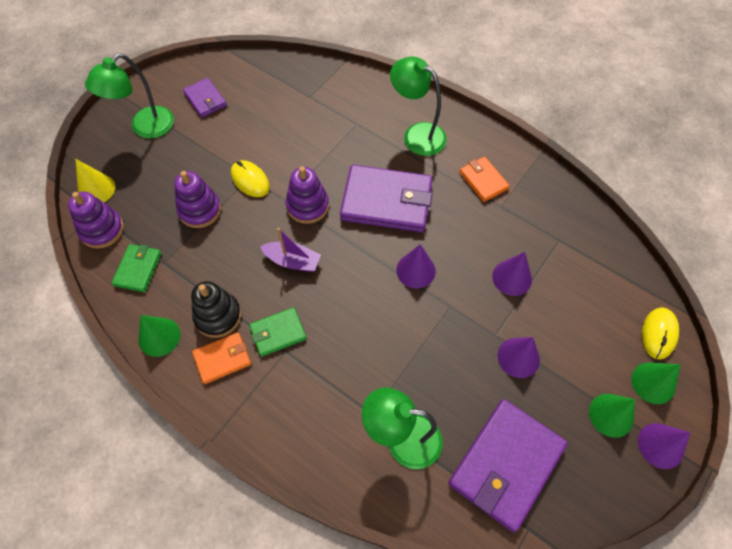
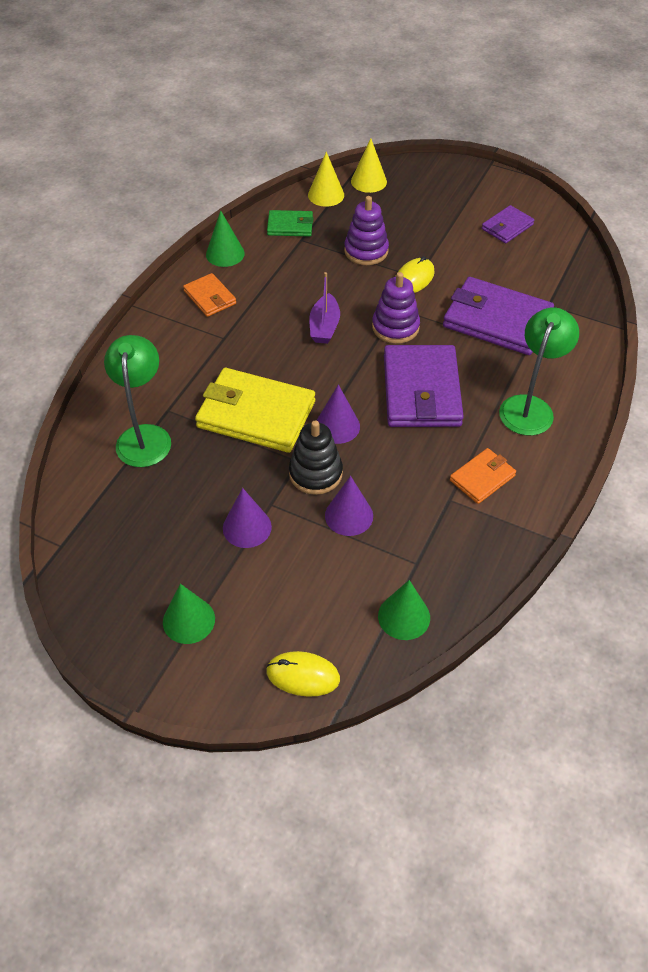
camera: 80 degrees right, 10 degrees down
purple stacking toy [68,192,124,248] -> yellow cone [308,152,344,207]
green lamp [85,53,174,138] -> none
black stacking toy [191,281,241,338] -> black stacking toy moved to [289,420,343,495]
green wallet [249,307,307,357] -> none
purple wallet [448,399,567,532] -> purple wallet moved to [443,277,554,355]
green cone [631,363,681,404] -> green cone moved to [378,580,430,640]
purple cone [638,423,690,469] -> none
none -> yellow wallet [195,368,315,453]

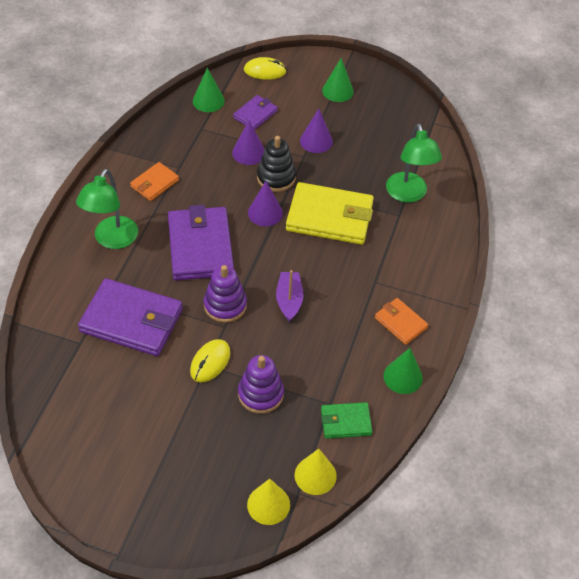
camera: 170 degrees right, 0 degrees up
purple wallet [482,205,534,243] -> purple wallet moved to [233,95,278,130]

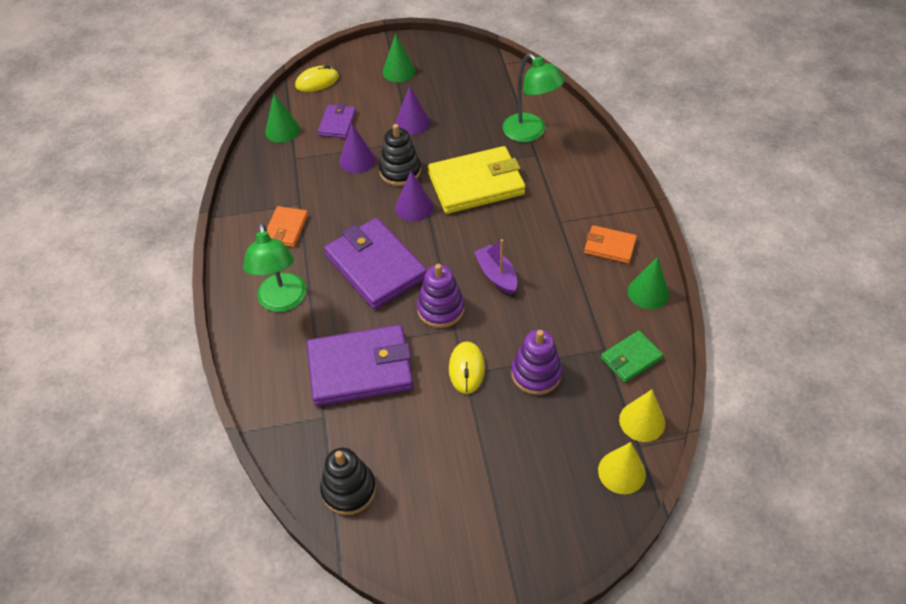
camera: 25 degrees left, 0 degrees up
none -> black stacking toy [320,447,376,515]

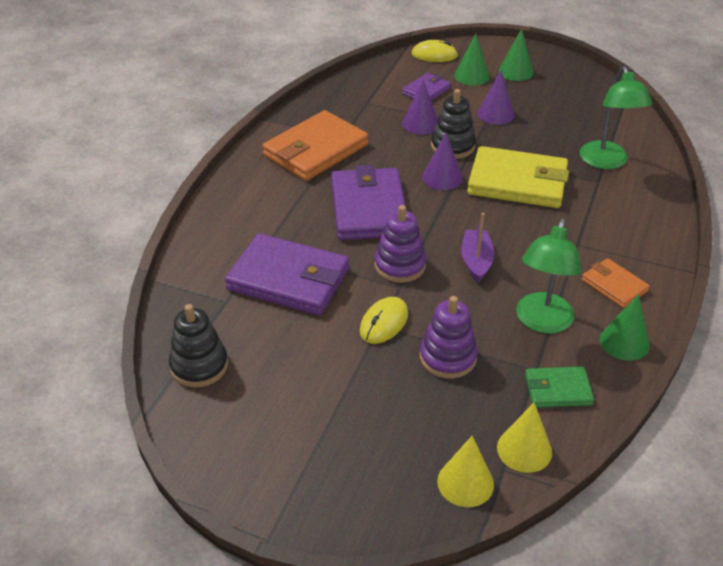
camera: 30 degrees right, 10 degrees down
green lamp [243,223,306,312] -> green lamp moved to [516,219,581,333]
green cone [265,94,300,143] -> green cone moved to [454,33,489,86]
orange wallet [267,206,308,247] -> orange wallet [262,110,368,181], size x1.93

